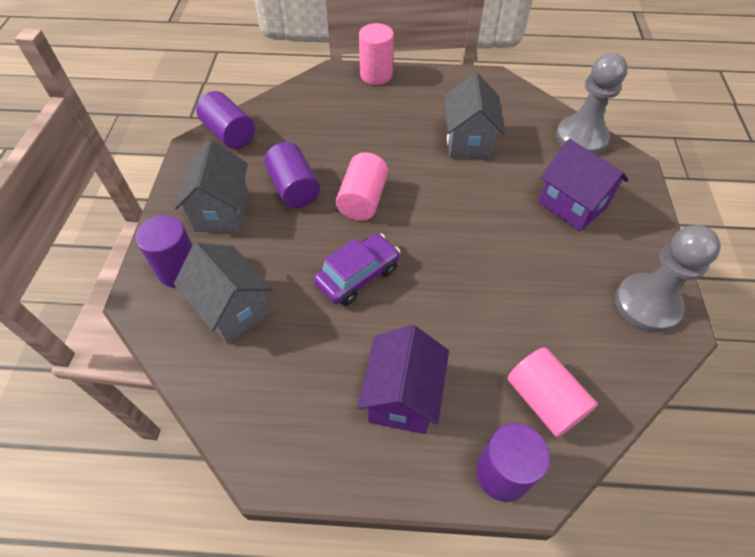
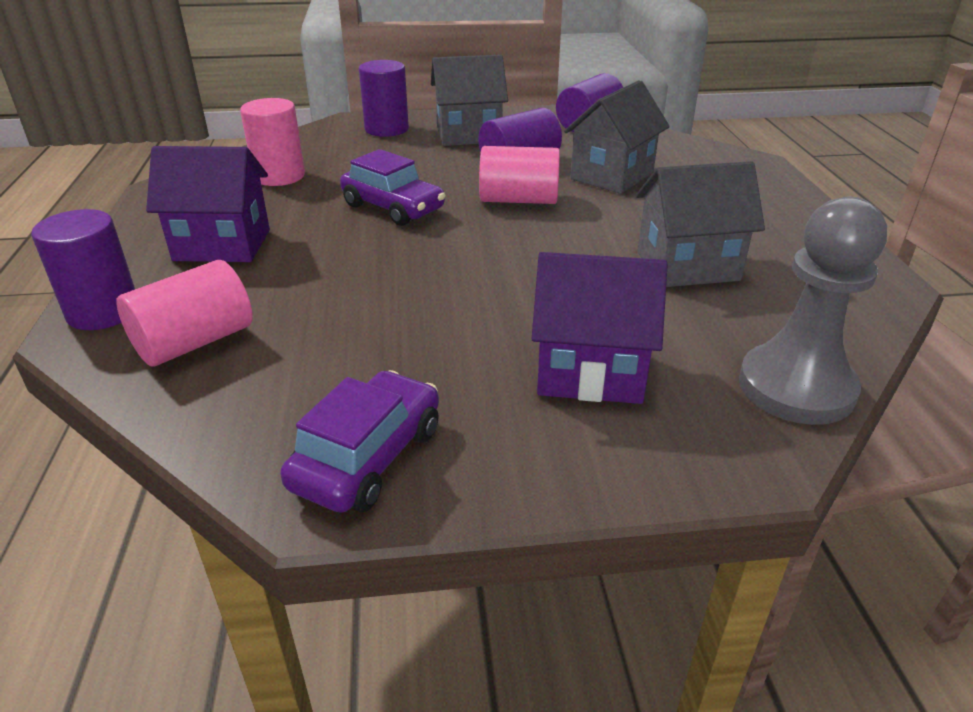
camera: 80 degrees right, 20 degrees down
grey house [174,243,273,344] -> grey house moved to [564,80,670,194]
pink cylinder [359,23,394,85] -> pink cylinder moved to [240,98,305,186]
purple house [538,139,628,232] -> purple house turned 60 degrees clockwise [532,252,668,404]
grey pawn [615,225,721,333] -> purple car [280,370,439,513]

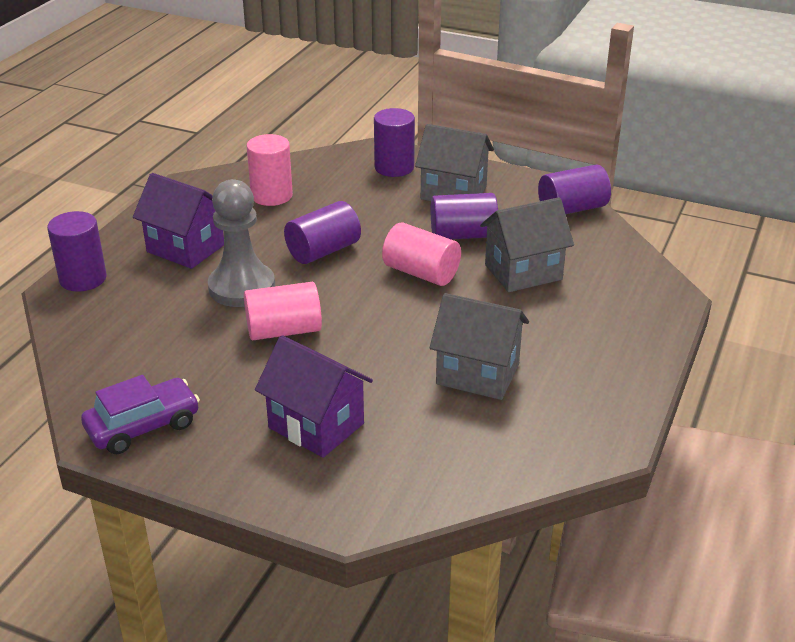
camera: 30 degrees right, 0 degrees up
pink cylinder [116,260,253,367] -> pink cylinder moved to [244,282,322,340]
purple car [340,149,446,226] -> purple cylinder [284,201,361,264]
grey pawn [739,197,887,425] -> grey pawn moved to [208,179,275,307]

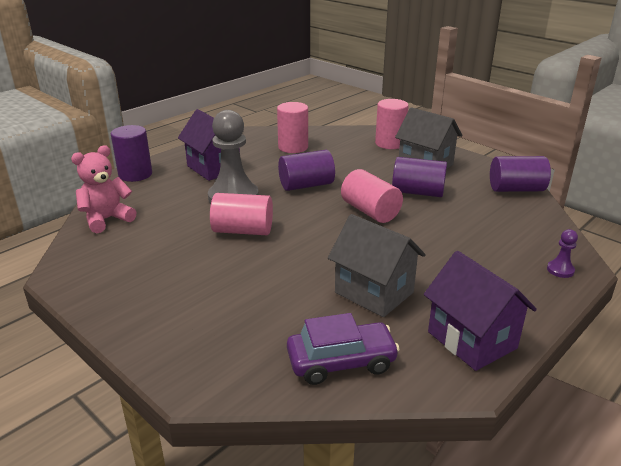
camera: 20 degrees right, 5 degrees down
purple car [81,375,200,454] -> purple car moved to [287,313,400,385]
purple house [255,335,373,458] -> purple house moved to [424,251,537,371]
purple cylinder [374,108,415,177] -> pink cylinder [375,99,409,149]
grey house [480,197,574,292] -> none
none -> pink teddy bear [71,145,136,233]
none -> purple pawn [547,229,578,278]

